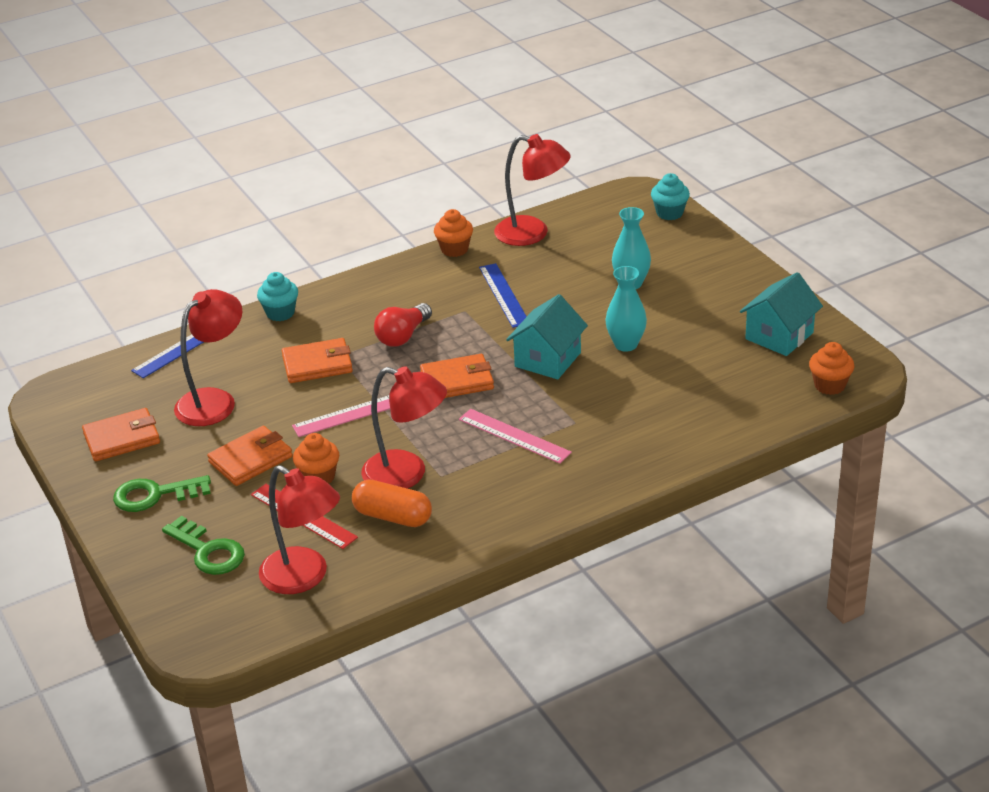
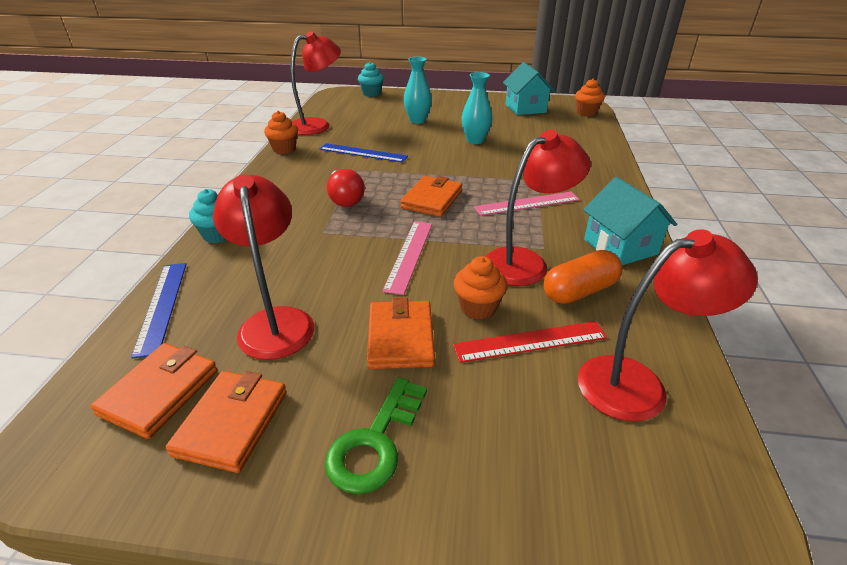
camera: 55 degrees left, 0 degrees up
green key [162,516,245,575] -> none
orange wallet [282,338,353,383] -> orange wallet moved to [90,343,218,439]
turquoise house [506,294,588,379] -> turquoise house moved to [583,177,677,265]

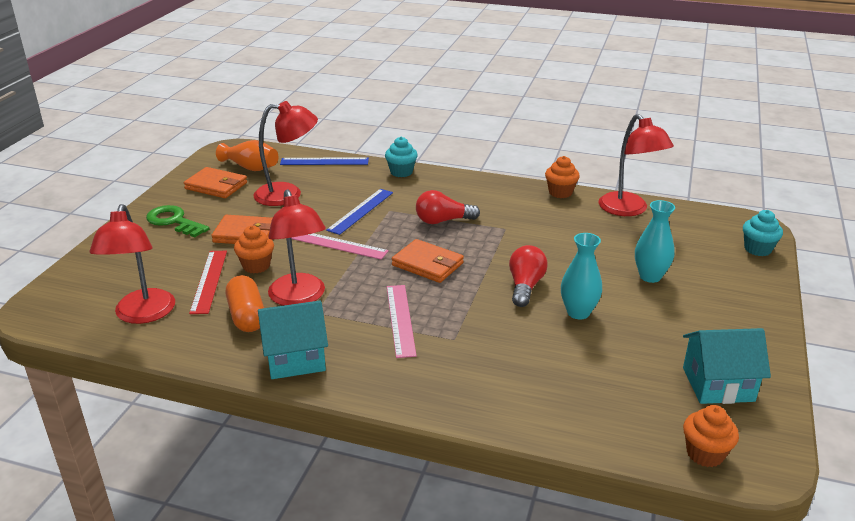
camera: 100 degrees right, 5 degrees down
orange wallet [90,343,218,439] -> orange vase [216,140,278,171]
blue ruler [319,143,408,163] -> blue ruler moved to [326,189,393,235]
none -> red light bulb [509,245,548,307]

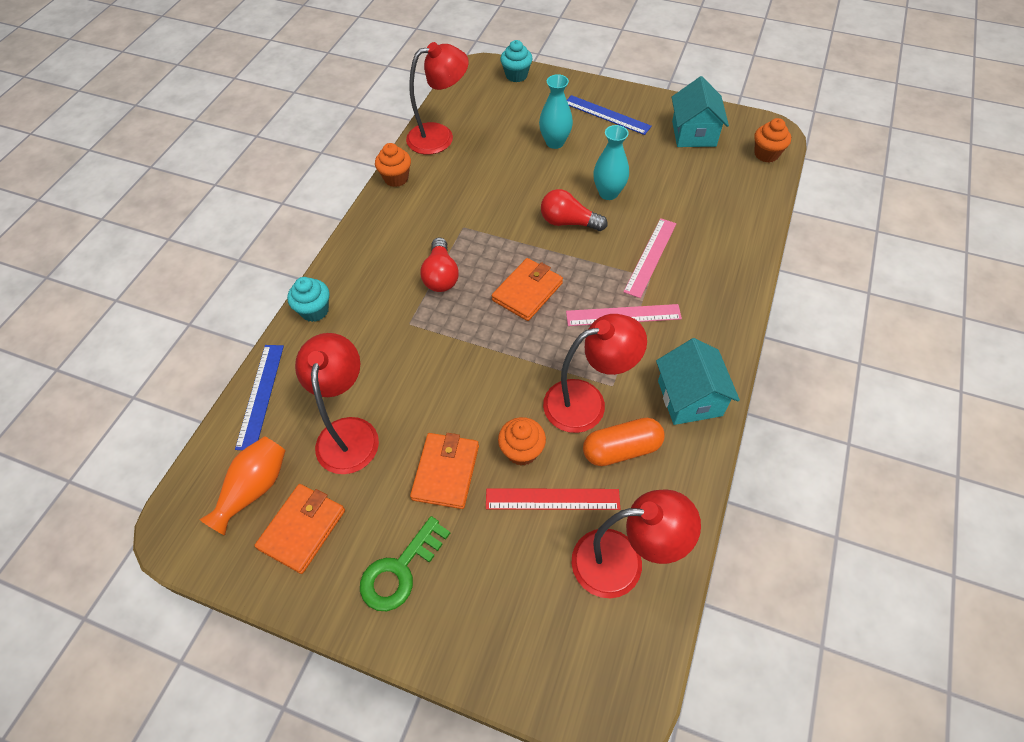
camera: 85 degrees left, 25 degrees up
pink ruler [291,233,389,260] -> pink ruler moved to [623,218,677,298]
blue ruler [326,189,393,235] -> blue ruler moved to [567,95,652,135]

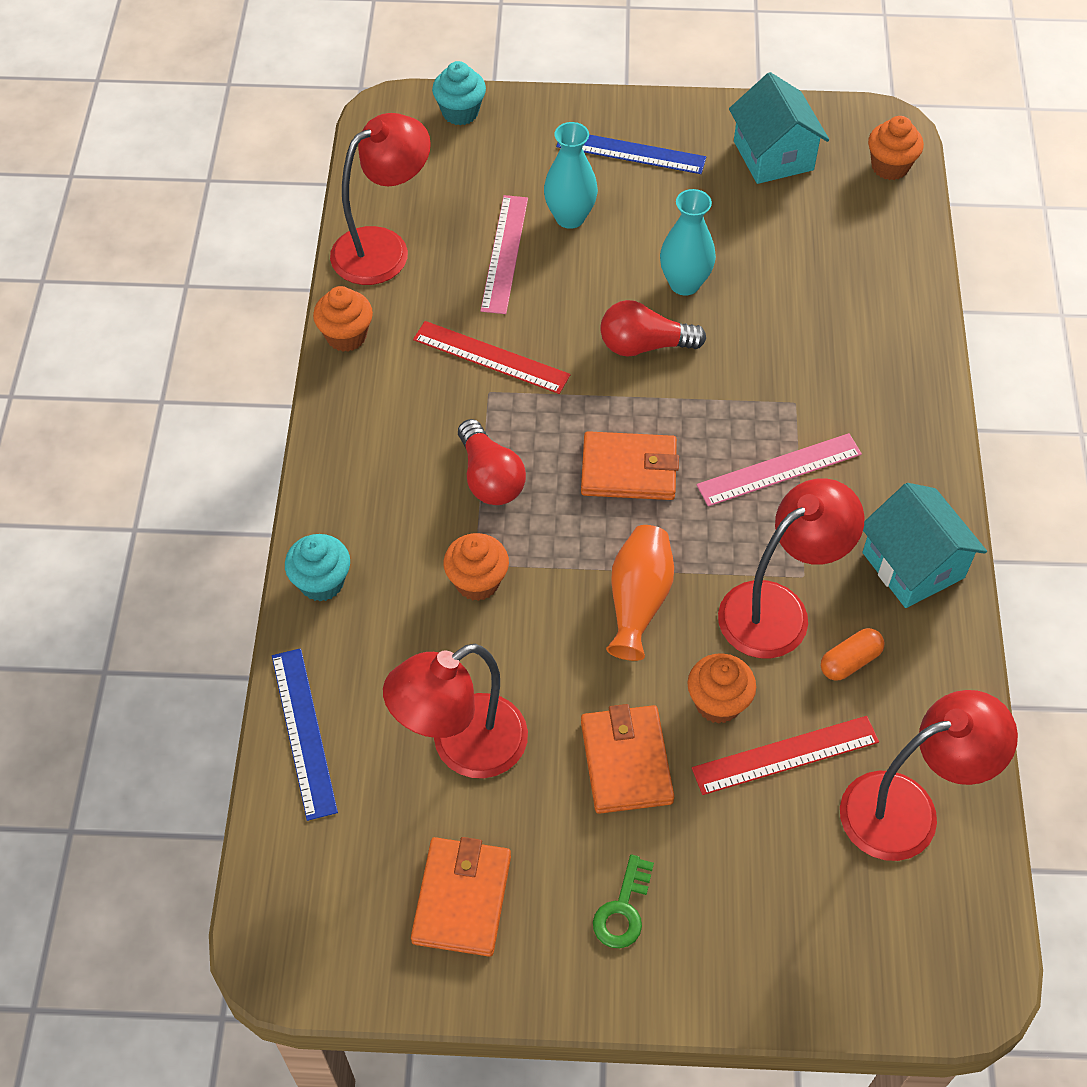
camera: 20 degrees left, 0 degrees up
orange vase [199,436,286,535] -> orange vase moved to [606,525,674,661]
red lamp [295,333,379,474] -> red lamp turned 105 degrees counterclockwise [383,644,528,778]
green key [360,516,450,611] -> green key [593,854,654,948], size x0.65
orange wallet [492,258,563,321] -> orange wallet turned 75 degrees clockwise [581,431,679,500]
orange capsule [583,418,665,466] -> orange capsule [821,628,884,681], size x0.62
pink ruler [623,218,677,298] -> pink ruler moved to [481,195,528,314]
none -> red ruler [413,321,571,394]
none -> orange cupcake [443,533,509,601]

